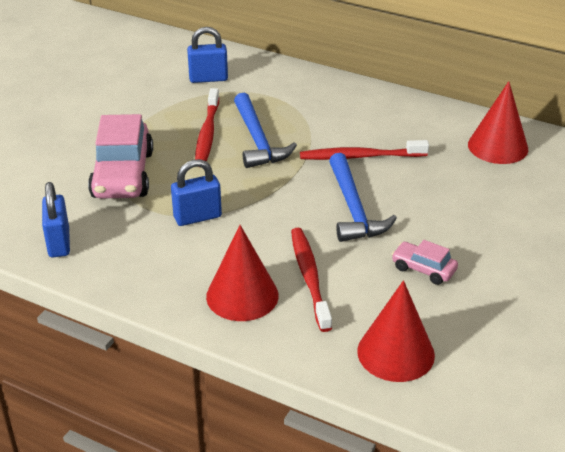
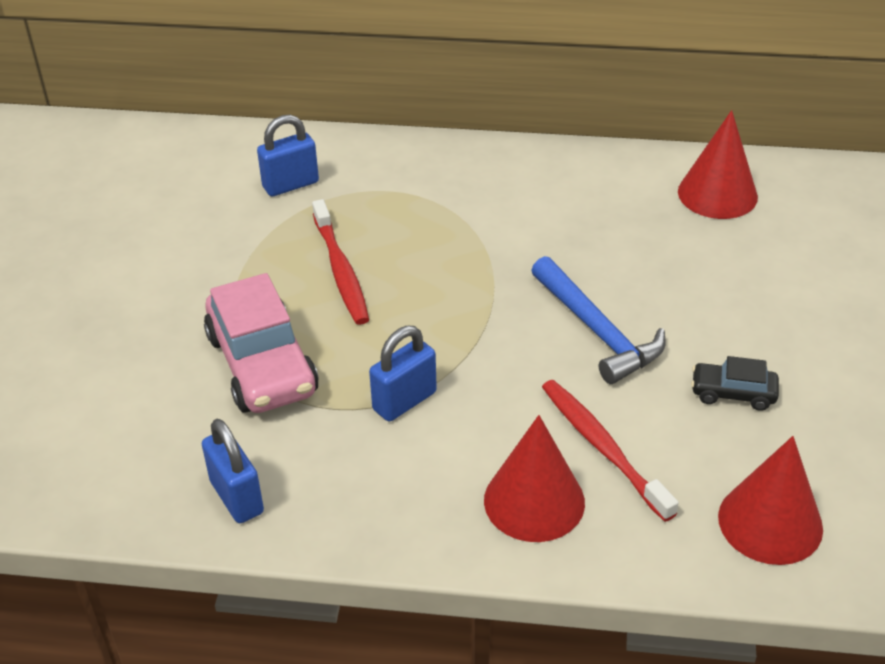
camera: 20 degrees left, 5 degrees up
blue hammer [234,93,297,168] -> none
red toothbrush [300,140,429,160] -> none
pink car [391,240,458,285] -> black car [691,356,779,411]

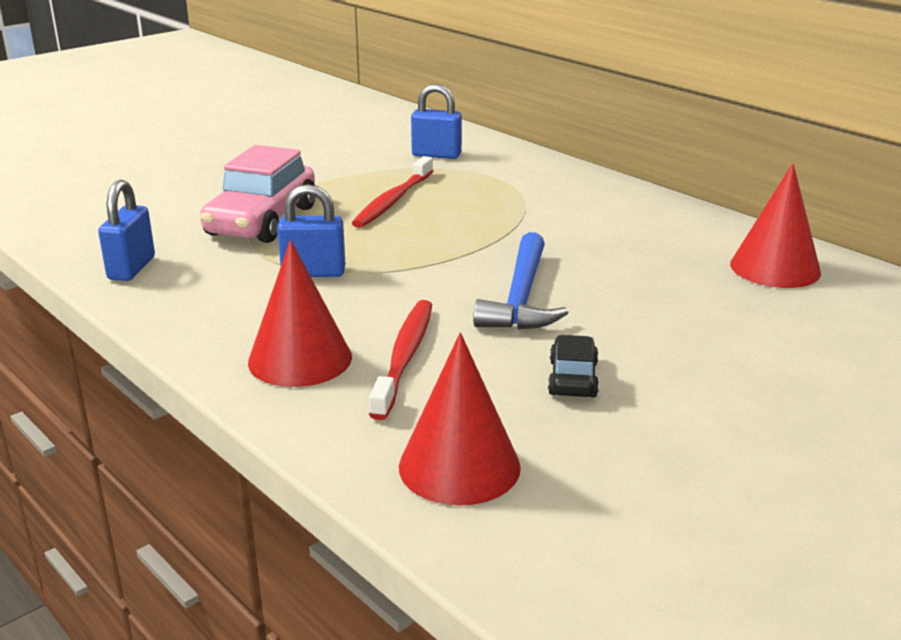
camera: 40 degrees right, 15 degrees down
black car [691,356,779,411] -> black car turned 45 degrees clockwise [548,335,599,397]

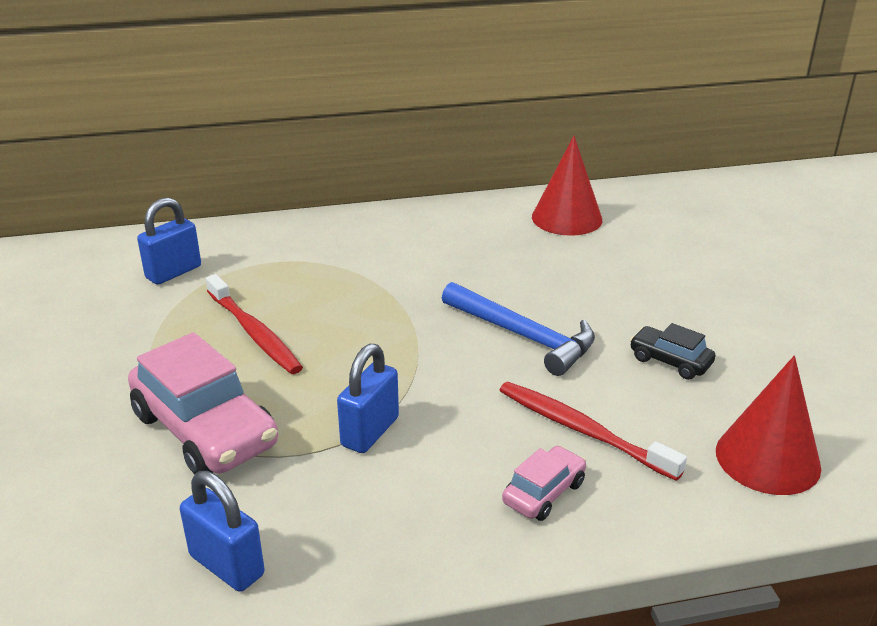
camera: 60 degrees left, 5 degrees up
red cone [248,240,352,387] -> pink car [502,446,586,521]

